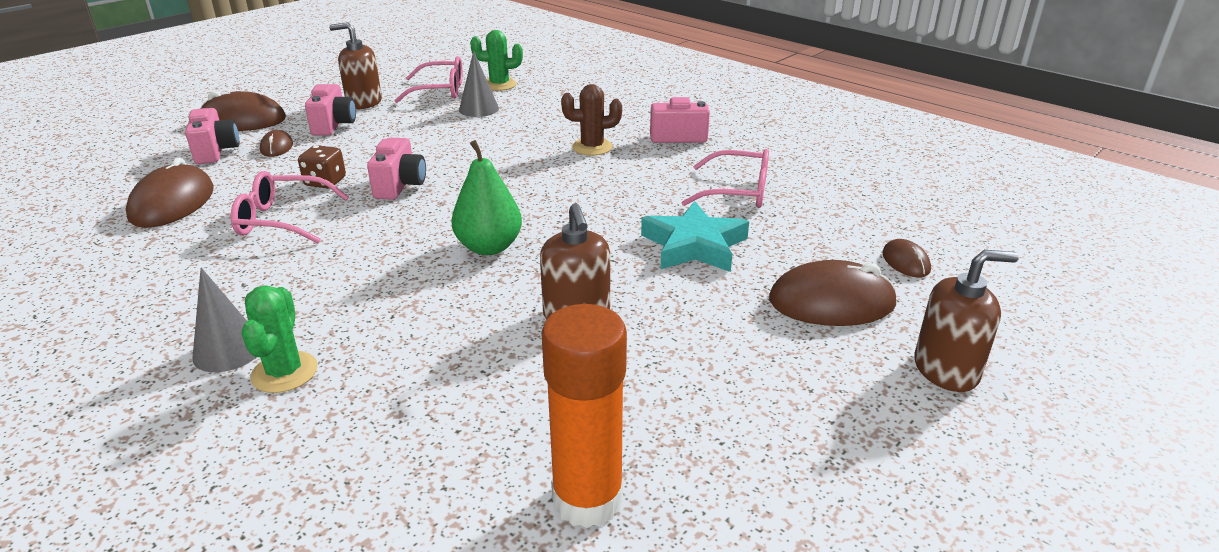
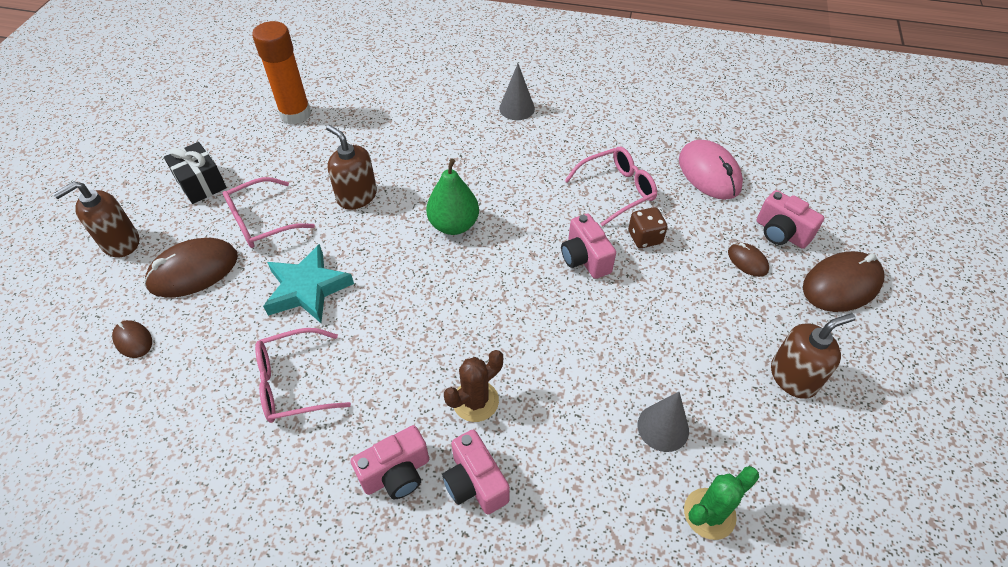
camera: 150 degrees right, 20 degrees up
brown mouse [126,157,214,228] -> pink mouse [679,140,743,200]
green cactus [242,286,318,393] -> none
pink camera [305,84,356,136] -> pink camera moved to [442,430,510,514]
pink glasses [394,56,463,103] -> pink glasses moved to [223,177,315,248]
none -> black gift [164,142,227,204]

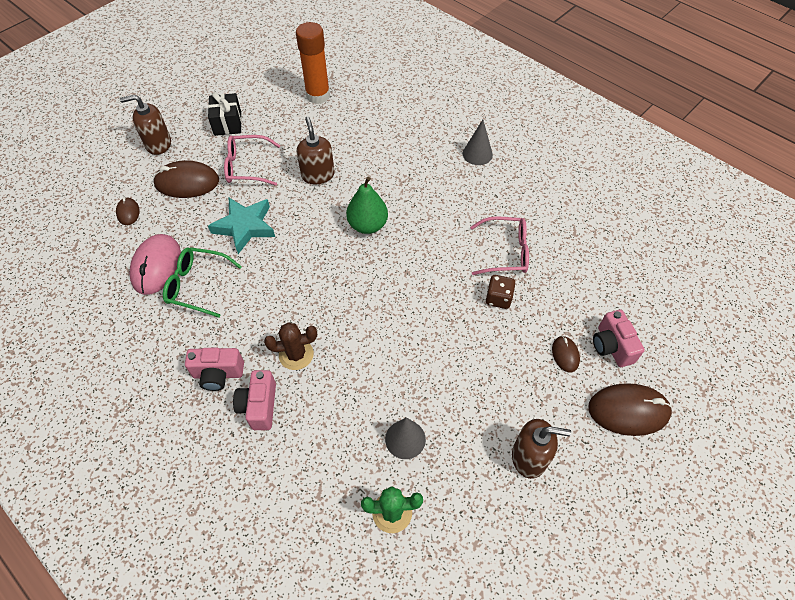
camera: 30 degrees right, 5 degrees up
pink glasses [255,328,351,423] -> green glasses [163,247,242,318]
pink camera [561,214,616,279] -> none
pink mouse [679,140,743,200] -> pink mouse moved to [129,234,181,295]

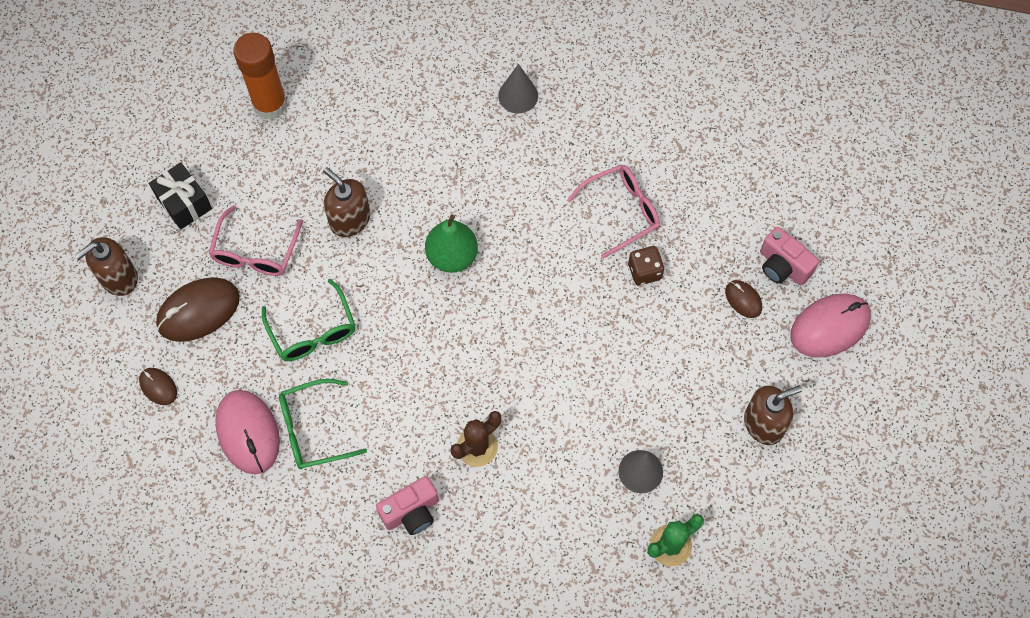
camera: 30 degrees left, 10 degrees up
turquoise star [208,198,275,254] -> green glasses [262,279,356,361]
pink glasses [224,135,280,186] -> pink glasses turned 45 degrees counterclockwise [209,205,303,276]
pink camera [233,370,276,430] -> none
brown mouse [588,384,672,436] -> pink mouse [790,294,871,358]

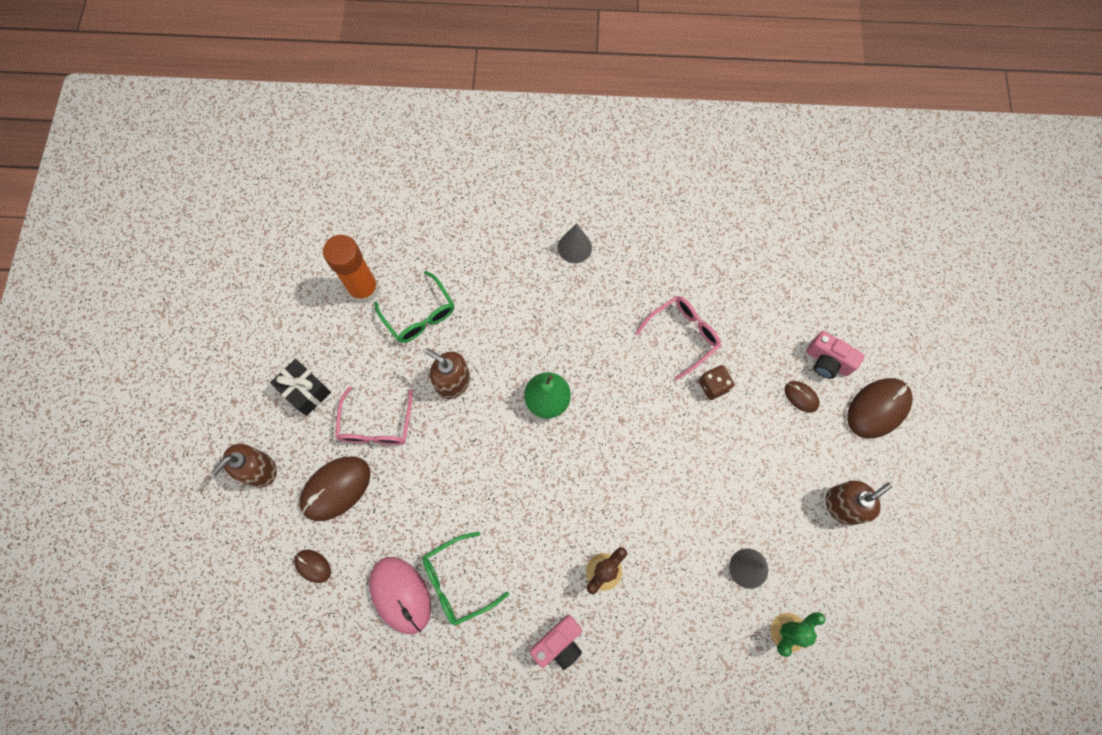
camera: 10 degrees left, 5 degrees up
green glasses [262,279,356,361] -> green glasses moved to [374,271,454,343]
pink mouse [790,294,871,358] -> brown mouse [847,378,913,439]

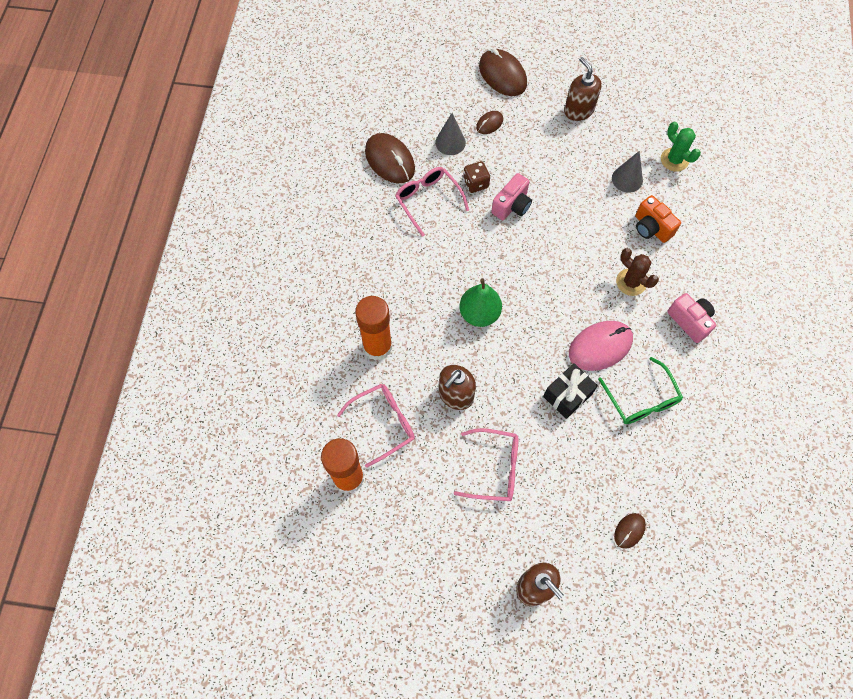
camera: 85 degrees left, 5 degrees down
black gift [270,359,331,416] -> black gift moved to [543,363,598,419]
brown mouse [300,457,370,521] -> brown mouse moved to [365,133,415,184]
pink mouse [369,557,431,634] -> pink mouse moved to [569,321,633,371]
green glasses [374,271,454,343] -> pink glasses [337,384,415,468]
grey cone [558,223,592,263] -> grey cone moved to [435,113,466,155]
pink camera [806,331,865,379] -> pink camera moved to [491,173,532,220]
none -> orange glue stick [355,296,392,361]
none -> orange camera [635,195,681,243]

